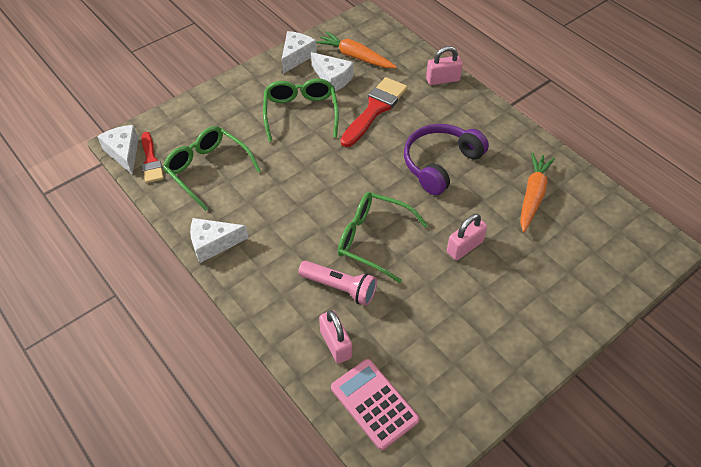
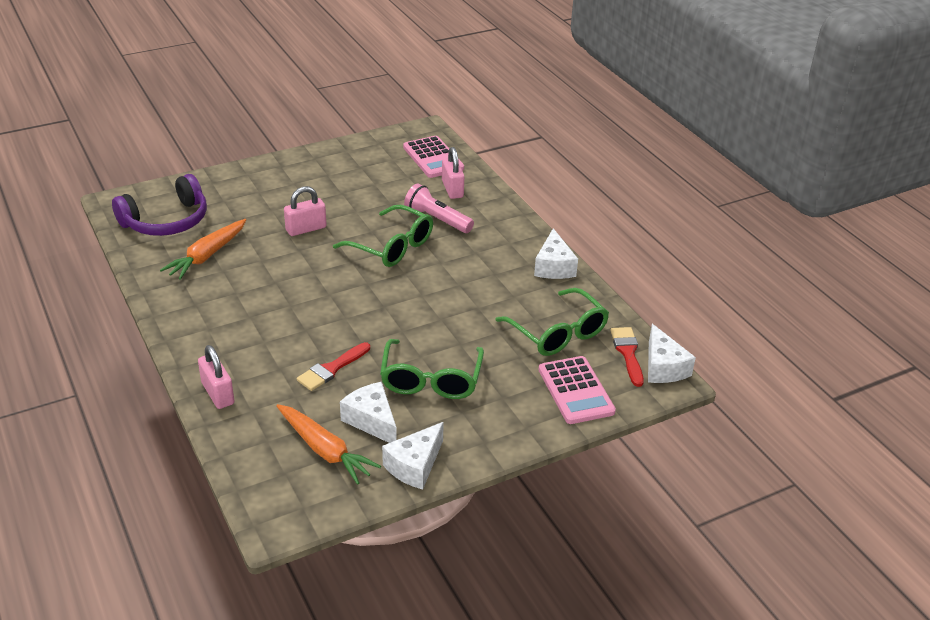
camera: 170 degrees left, 15 degrees down
white cheese [190,218,248,263] -> white cheese turned 90 degrees clockwise [534,228,578,279]
red brush [341,77,407,147] -> red brush [297,342,370,391], size x0.63
purple headphones [404,124,489,195] -> purple headphones moved to [112,174,207,236]
pink padlock [426,46,463,85] -> pink padlock turned 60 degrees clockwise [198,345,234,409]
none -> pink calculator [539,356,616,424]

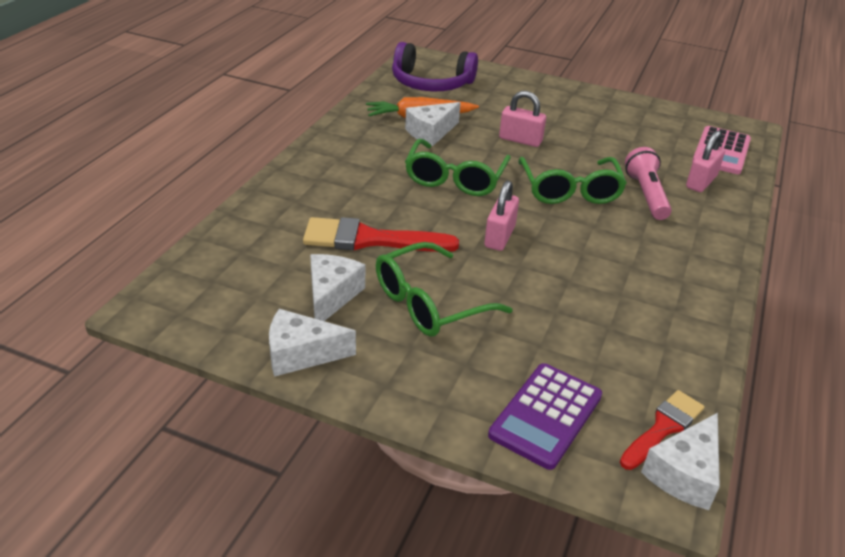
camera: 50 degrees right, 0 degrees up
pink padlock [198,345,234,409] -> pink padlock moved to [484,180,519,251]
orange carrot [276,404,381,485] -> none
red brush [297,342,370,391] -> red brush [303,217,459,252], size x1.59
green glasses [495,288,609,356] -> green glasses moved to [405,139,511,196]
white cheese [534,228,578,279] -> white cheese moved to [405,102,461,146]
pink calculator [539,356,616,424] -> purple calculator [488,363,602,470]

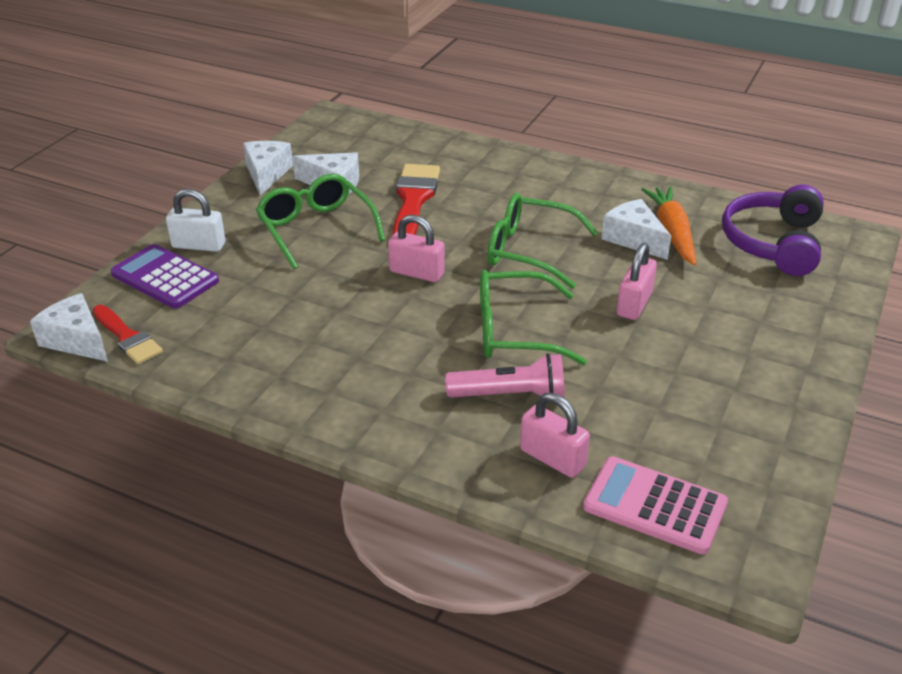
camera: 95 degrees right, 0 degrees up
none -> white padlock [166,189,225,252]

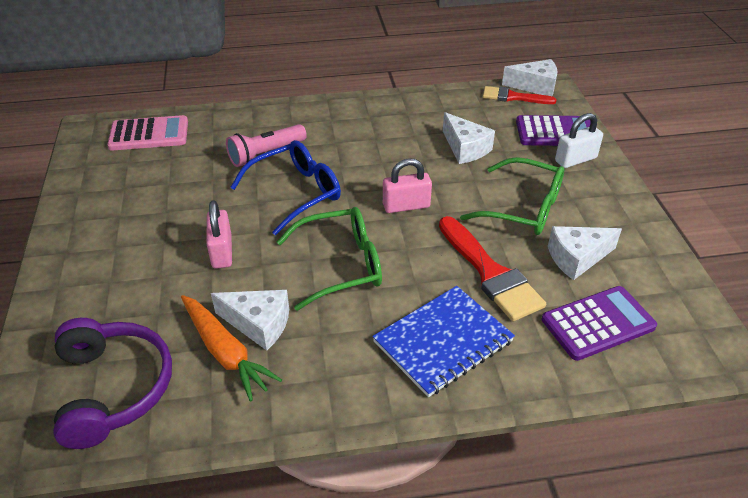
camera: 145 degrees right, 5 degrees up
white cheese [243,141,293,195] -> white cheese moved to [443,112,495,164]
green glasses [480,270,587,365] -> blue glasses [230,140,341,235]
pink padlock [520,393,590,478] -> none
none -> blue notebook [372,286,515,397]
none -> purple calculator [542,286,657,361]

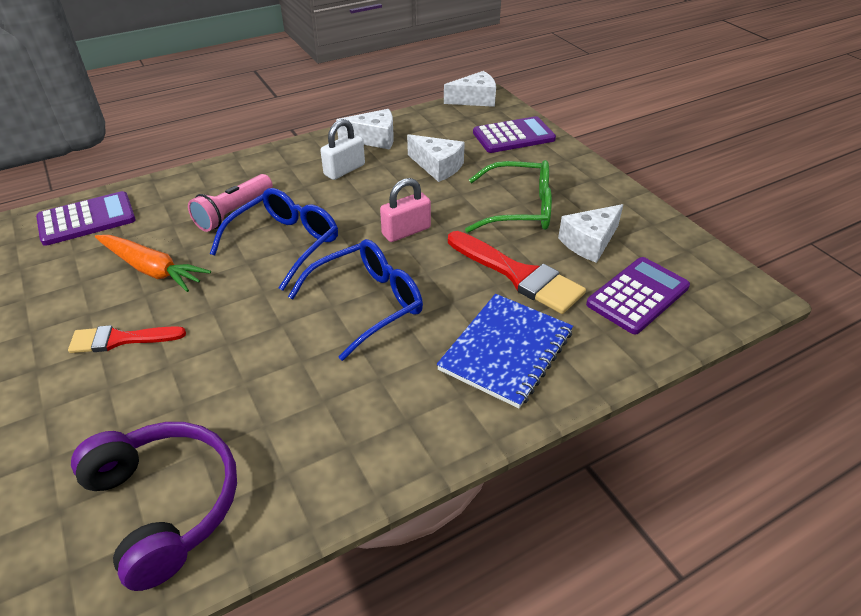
camera: 20 degrees left, 0 degrees up
pink calculator [107,115,188,151] -> purple calculator [36,191,136,246]
orange carrot [181,295,282,402] -> orange carrot moved to [95,235,211,292]
pink padlock [206,200,232,269] -> none
white cheese [211,290,289,351] -> white cheese moved to [336,109,394,150]
green glasses [277,207,382,311] -> blue glasses [288,239,423,361]
red brush [483,86,557,104] -> red brush moved to [68,325,186,353]
white padlock [555,113,603,168] -> white padlock moved to [320,119,365,180]

